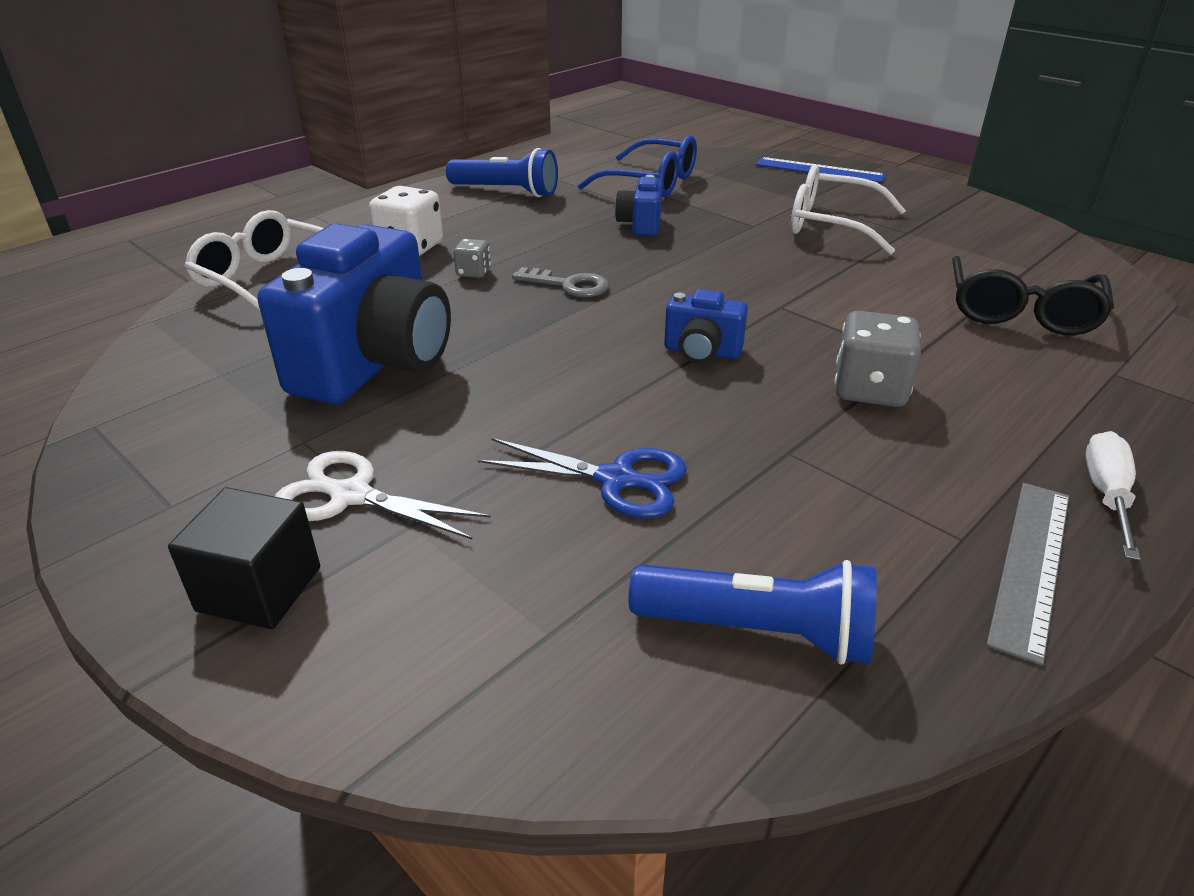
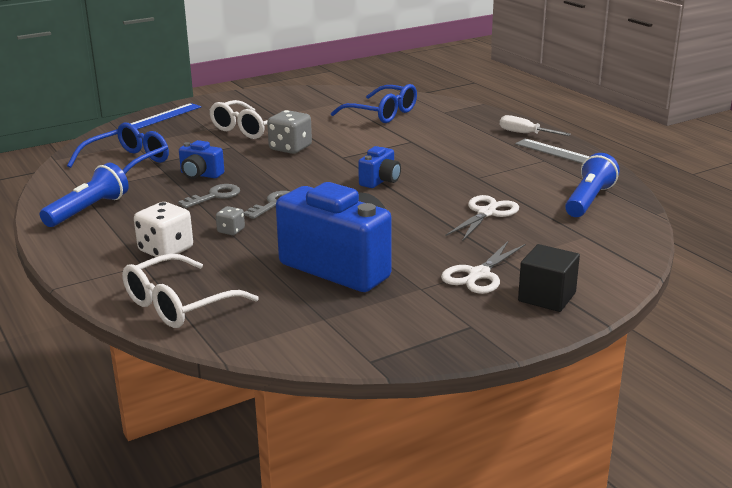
camera: 75 degrees left, 10 degrees down
blue scissors [478,438,687,518] -> white scissors [446,195,519,241]
grey dice [834,311,921,407] -> grey dice moved to [267,110,312,154]
black glasses [952,256,1114,335] -> blue glasses [331,84,417,123]
none -> grey key [178,184,240,208]

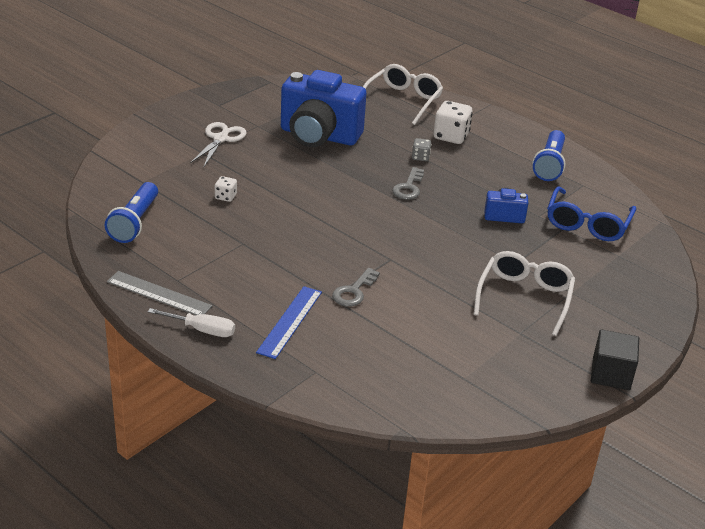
camera: 160 degrees right, 10 degrees up
blue ruler [130,103,201,129] -> blue ruler moved to [256,286,322,359]
grey key [178,184,240,208] -> grey key moved to [332,268,380,307]
grey dice [267,110,312,154] -> none
blue glasses [331,84,417,123] -> none
blue camera [358,146,401,188] -> none
white scissors [446,195,519,241] -> white dice [215,176,237,202]
black cube [518,244,580,312] -> black cube moved to [591,329,639,390]

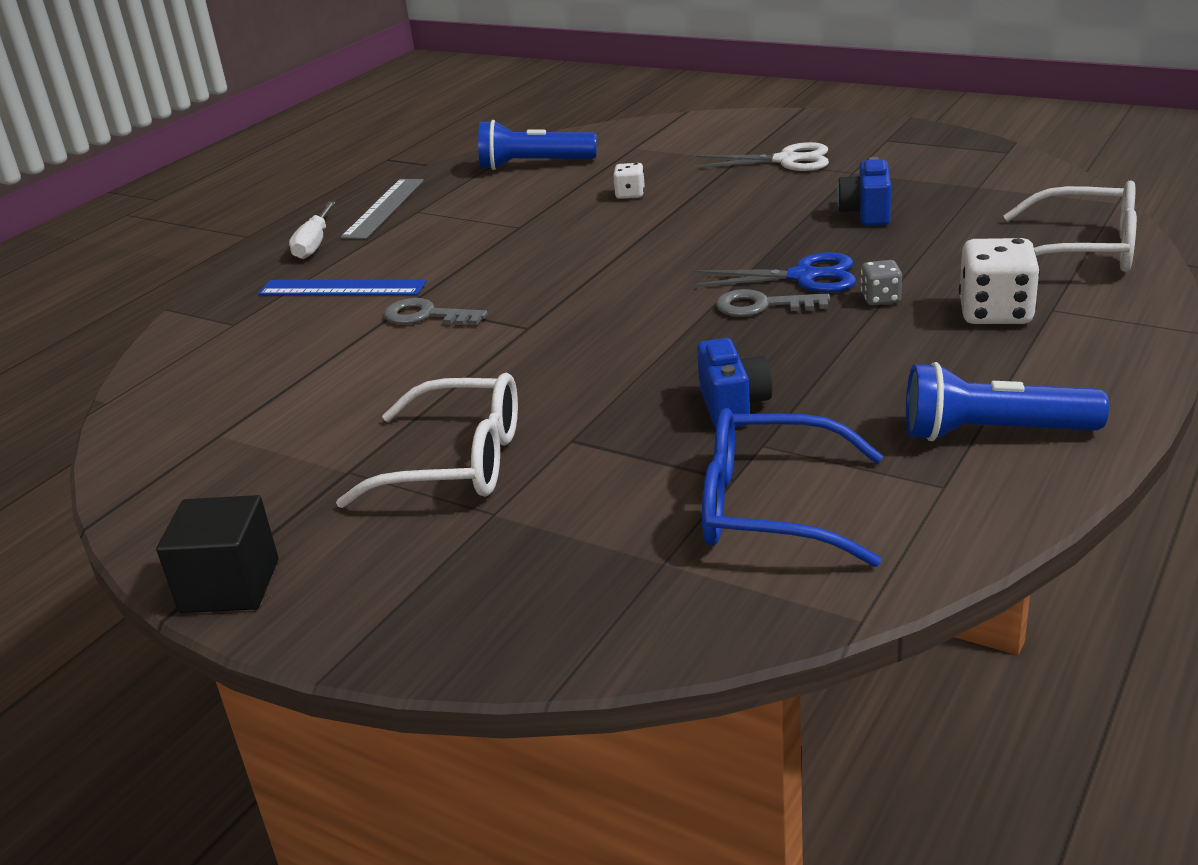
camera: 85 degrees right, 5 degrees down
blue camera [281,70,367,147] -> blue camera [837,157,891,226], size x0.46
none -> blue scissors [692,252,856,293]

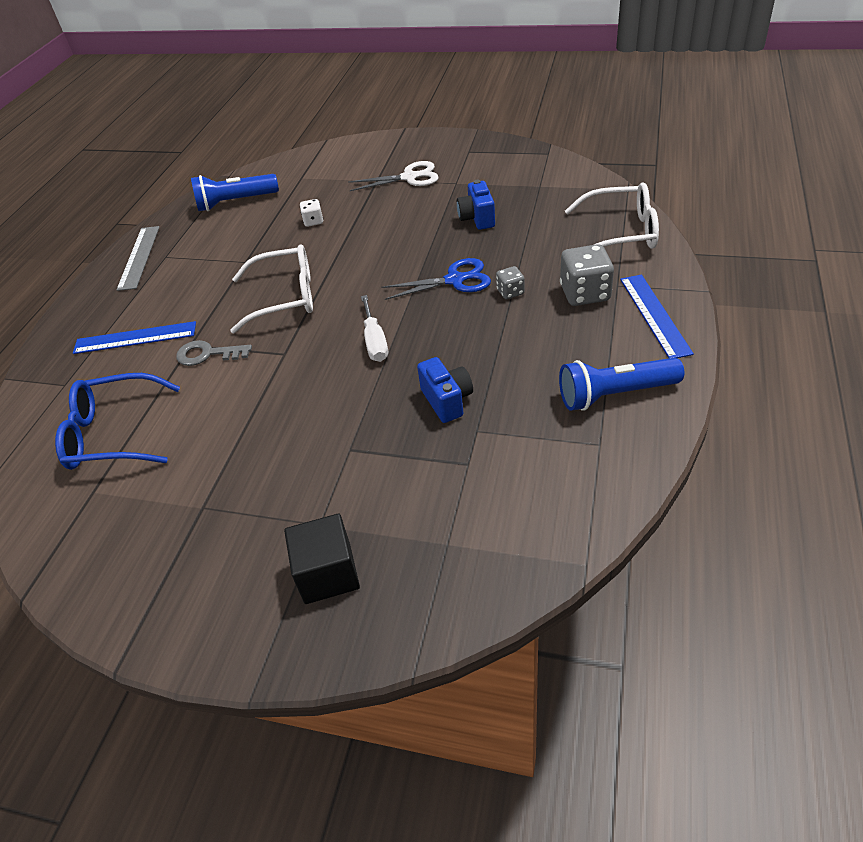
camera: 15 degrees left, 15 degrees up
black cube [156,495,279,613] -> black cube moved to [284,513,360,604]
white screwdriver [289,202,336,259] -> white screwdriver moved to [361,295,388,362]
white glasses [336,373,518,508] -> white glasses moved to [230,244,313,334]
blue glasses [702,408,883,567] -> blue glasses moved to [55,373,180,470]
grey key [716,289,830,317] -> none
white dice [959,238,1040,324] -> grey dice [560,244,614,306]
none -> blue ruler [620,275,694,358]

